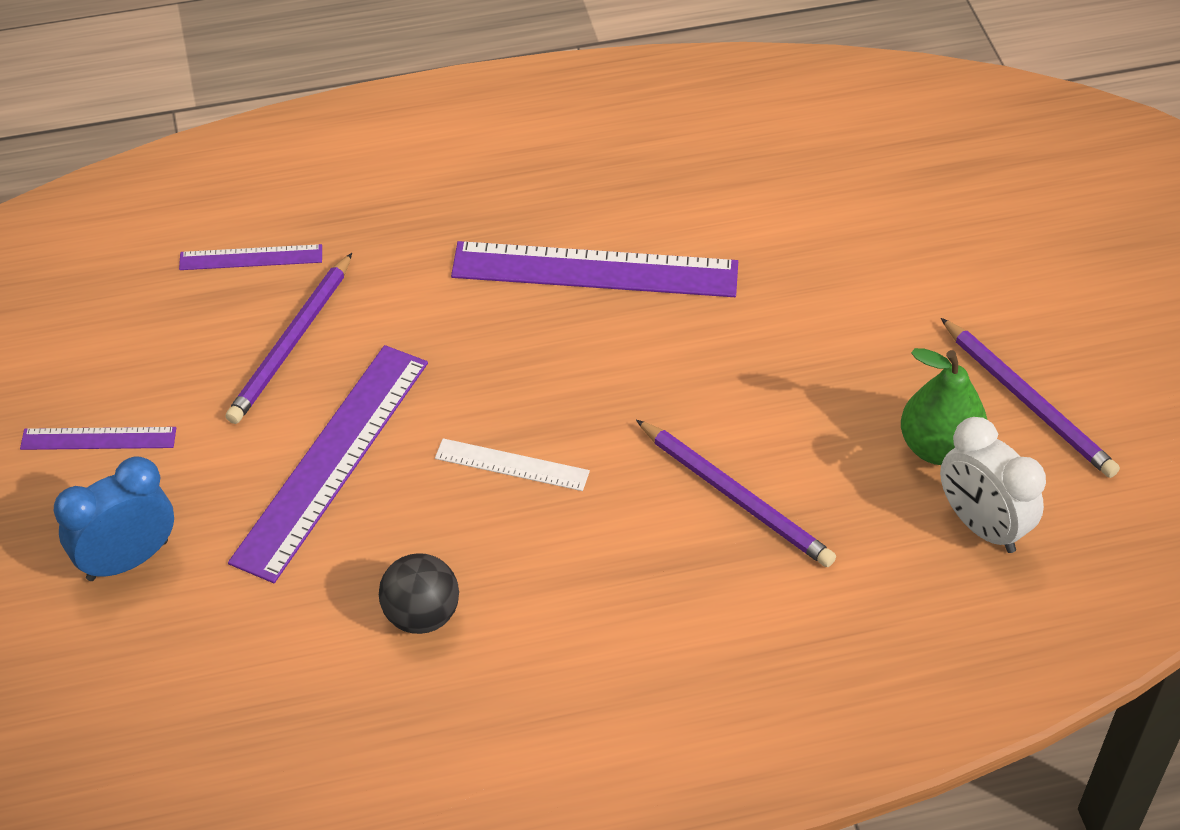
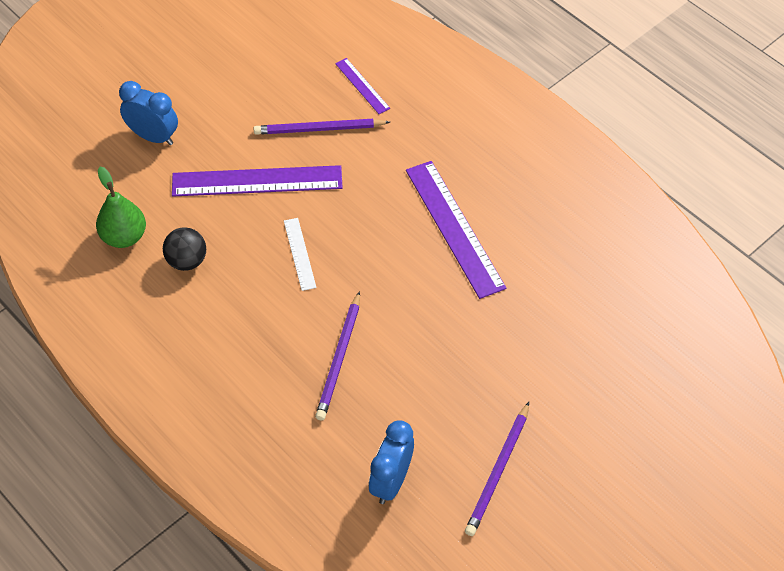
camera: 60 degrees right, 5 degrees up
purple ruler [20,427,176,450] -> none
green pear [901,348,987,465] -> green pear moved to [96,167,146,248]
white clock [940,417,1046,553] -> blue clock [369,421,414,504]

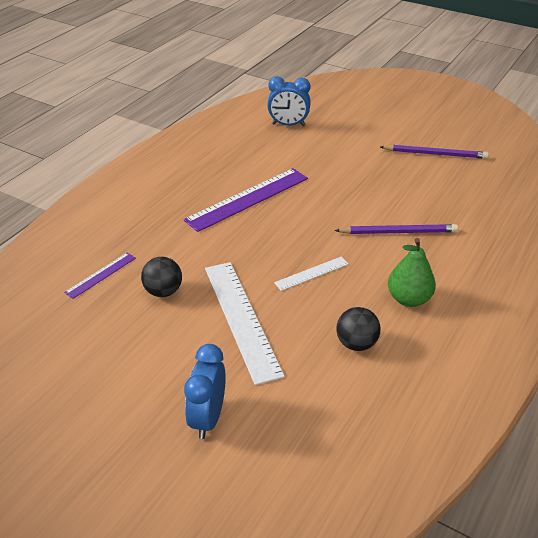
camera: 105 degrees left, 15 degrees down
green pear [96,167,146,248] -> green pear moved to [388,238,436,307]
purple ruler [172,165,343,197] -> white ruler [205,262,285,385]
purple pencil [254,119,390,135] -> black ball [141,257,182,297]
blue clock [369,421,414,504] -> blue clock moved to [267,76,311,126]

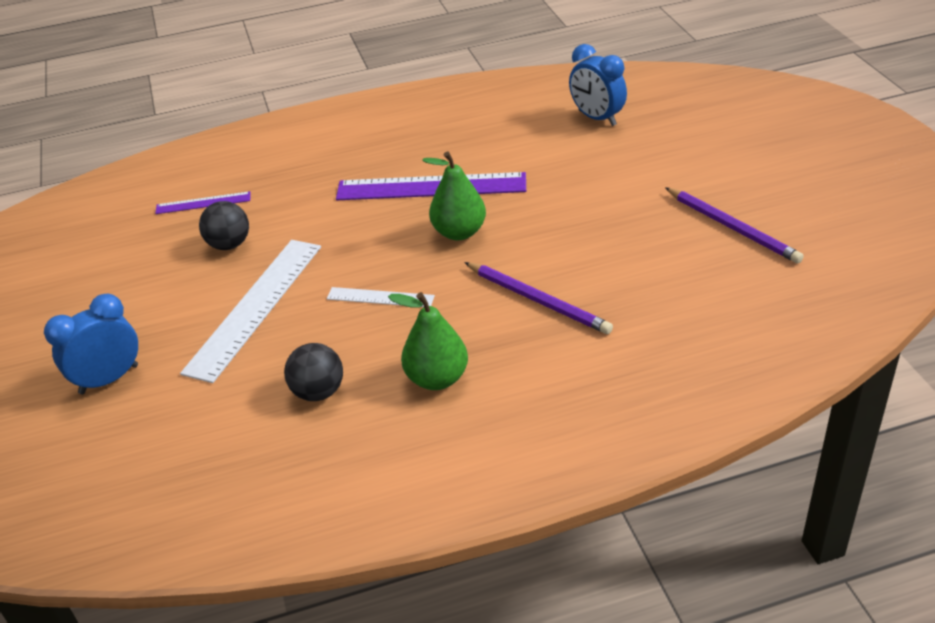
camera: 45 degrees right, 0 degrees up
none -> green pear [422,151,486,240]

